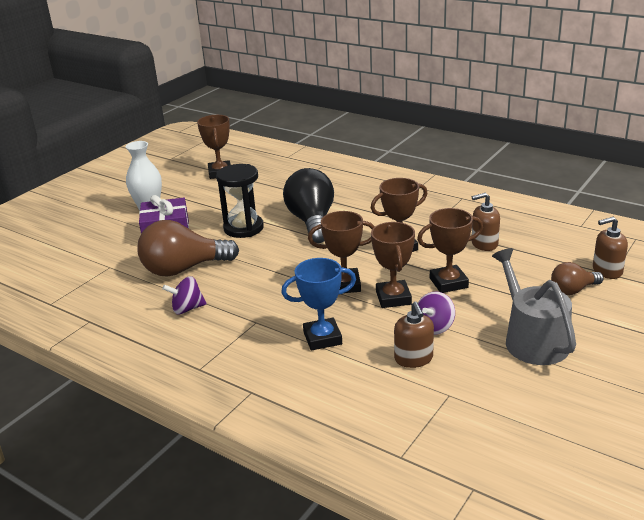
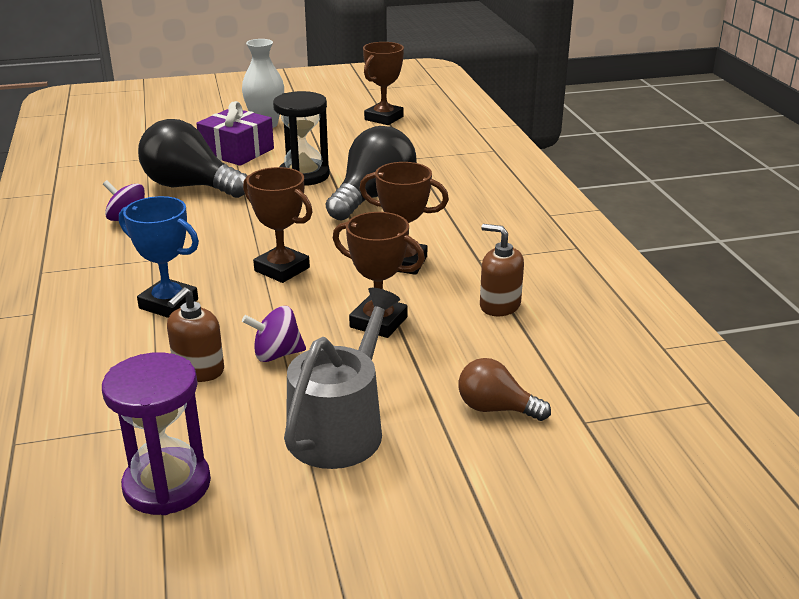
camera: 40 degrees right, 0 degrees up
brown light bulb [137,220,239,277] -> black light bulb [138,119,247,198]
brown trophy [371,222,415,308] -> none
brown soap dispenser [593,217,628,279] -> none
none -> purple hourglass [102,352,211,515]

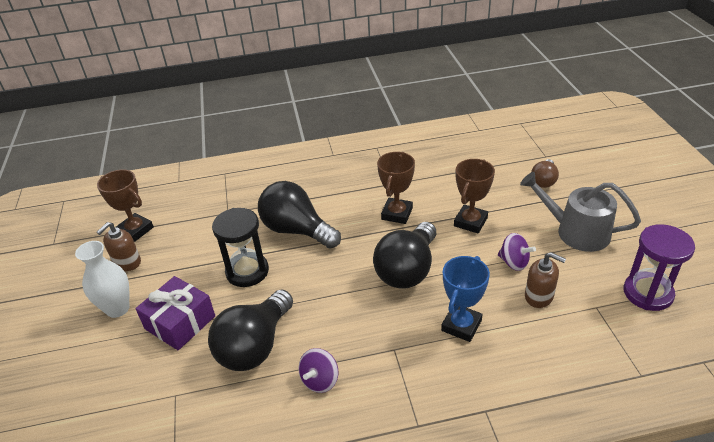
camera: 85 degrees left, 10 degrees up
purple spinning top [242,306,306,362] -> purple spinning top turned 45 degrees counterclockwise [498,233,536,271]
brown trophy [243,167,312,283] -> black light bulb [373,222,436,289]
brown soap dispenser [480,224,524,316] -> brown soap dispenser moved to [97,222,141,271]

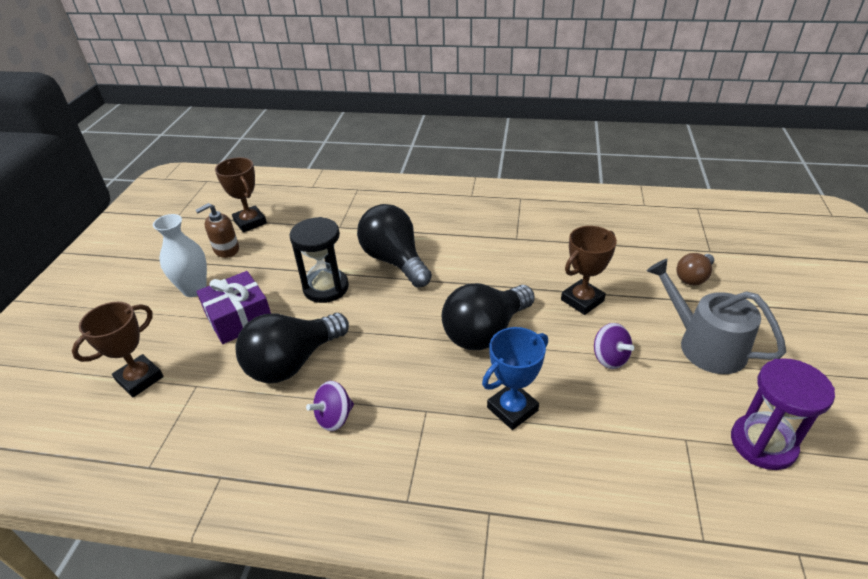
camera: 20 degrees right, 0 degrees up
brown trophy [377,152,415,224] -> brown trophy moved to [72,302,164,397]
brown soap dispenser [525,252,566,308] -> none

